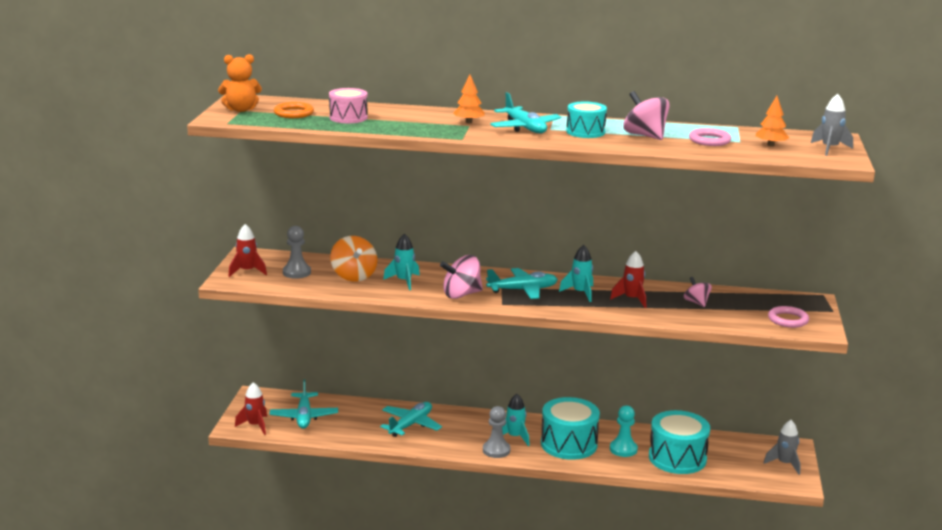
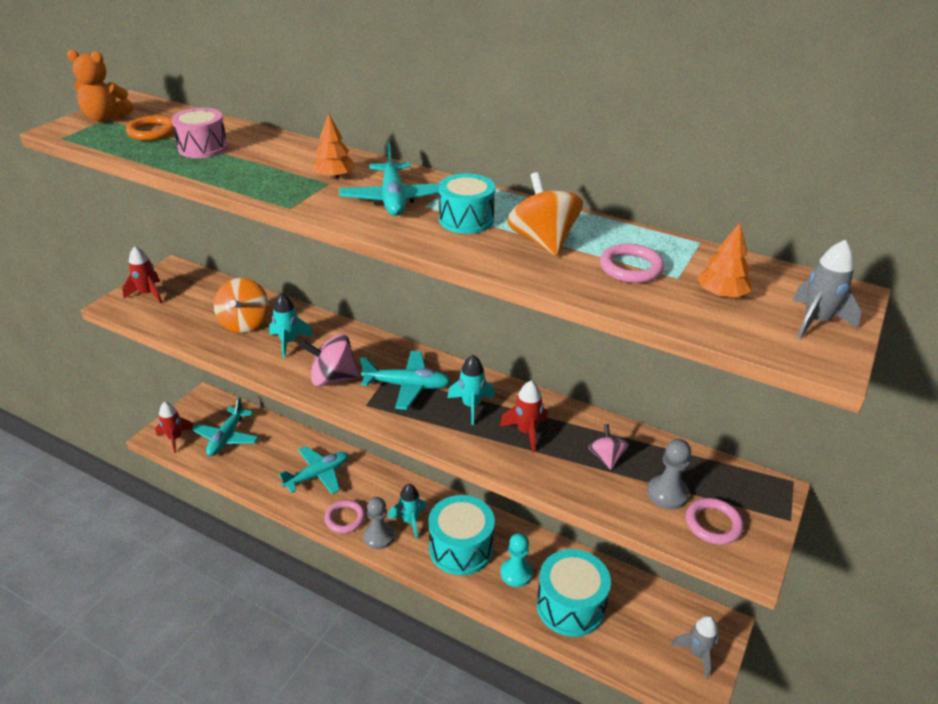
camera: 20 degrees right, 15 degrees up
grey pawn [283,226,311,279] -> grey pawn moved to [647,439,691,509]
pink spinning top [623,91,670,140] -> orange spinning top [507,172,583,256]
none -> pink ring [324,500,365,533]

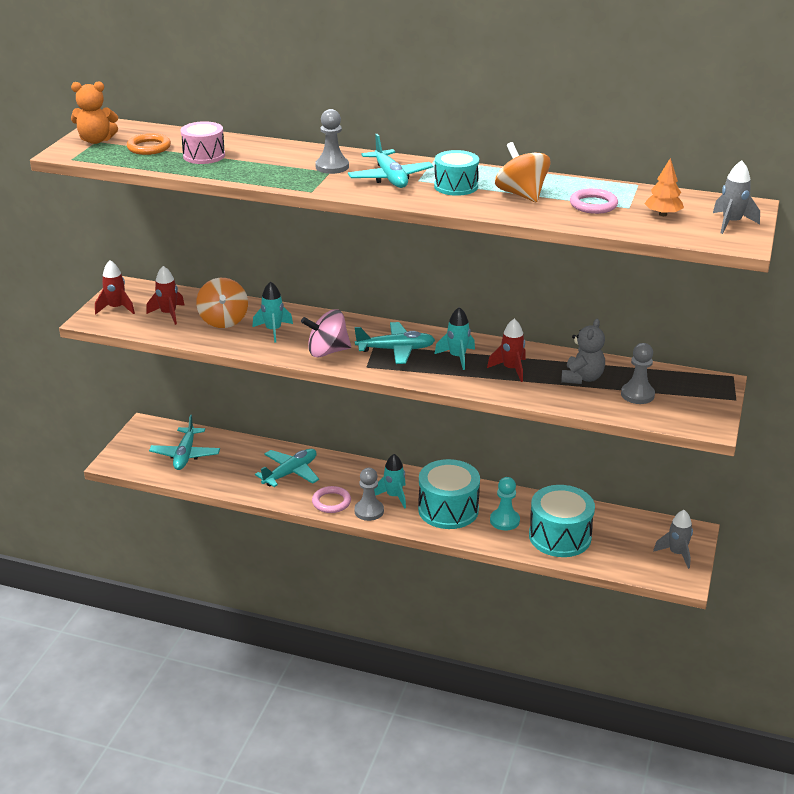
camera: 10 degrees left, 5 degrees down
red rocket [155,402,193,453] -> red rocket moved to [146,266,185,325]
orange tree [312,113,355,179] -> grey pawn [315,109,349,174]
pink spinning top [588,424,629,470] -> grey teddy bear [561,319,605,384]
pink ring [686,498,744,545] -> none

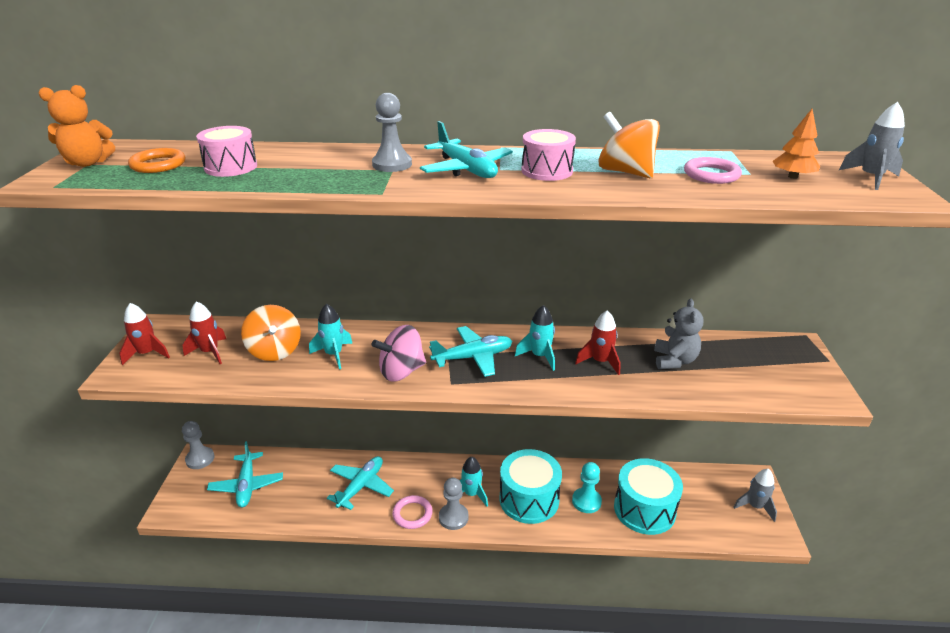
camera: 15 degrees left, 0 degrees up
turquoise drum [434,150,479,196] -> pink drum [521,129,576,181]
grey pawn [621,343,655,404] -> grey pawn moved to [182,421,215,469]

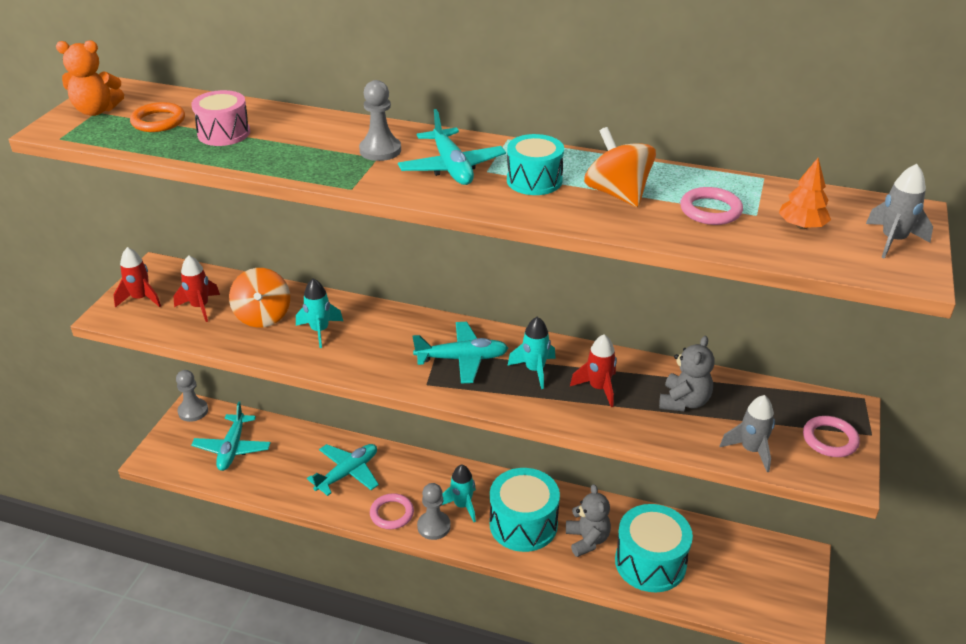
camera: 15 degrees right, 5 degrees up
pink spinning top [372,325,426,382] -> none
pink drum [521,129,576,181] -> turquoise drum [507,134,564,195]
turquoise pawn [572,462,602,513] -> grey teddy bear [566,484,611,557]
grey rocket [733,469,777,522] -> grey rocket moved to [720,395,775,472]
none -> pink ring [803,416,860,457]

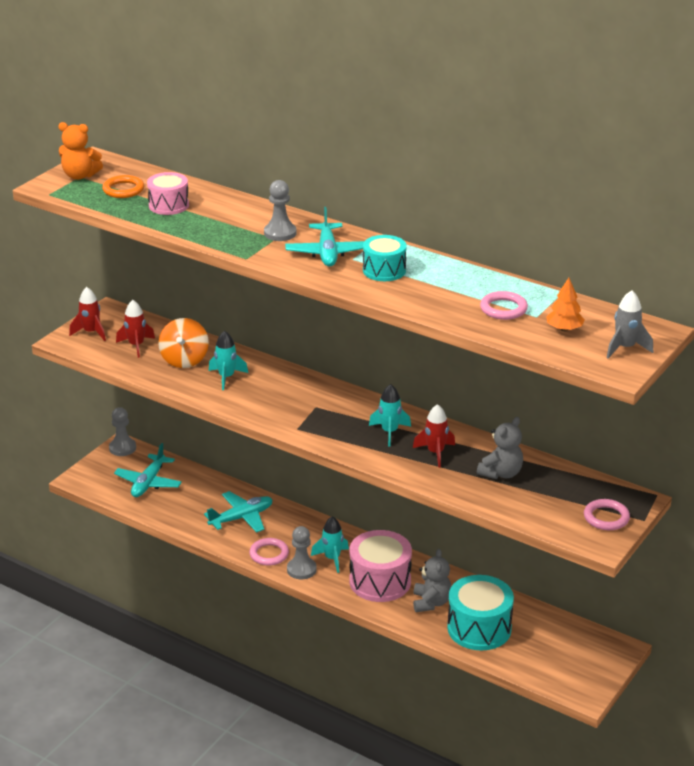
camera: 15 degrees right, 5 degrees down
turquoise plane [412,322,508,384] -> none
turquoise drum [490,468,560,552] -> pink drum [349,530,412,602]
orange spinning top [584,127,656,207] -> none
grey rocket [720,395,775,472] -> none

